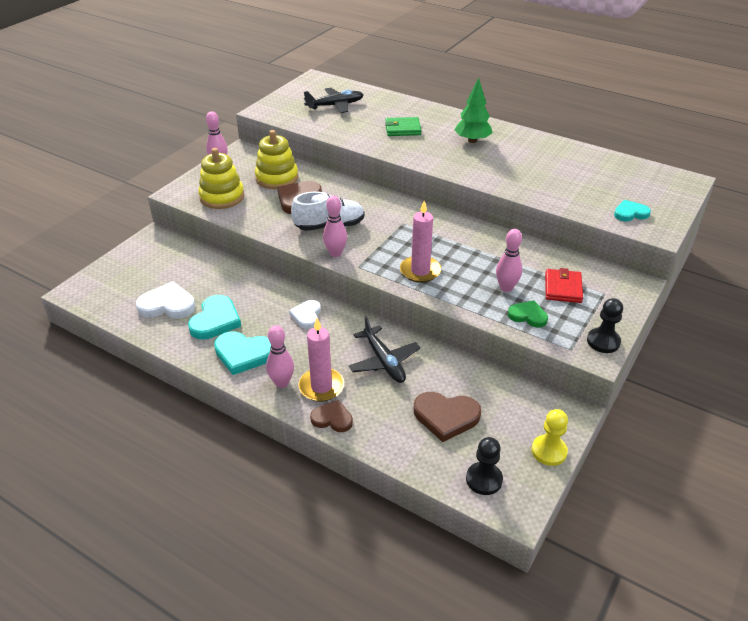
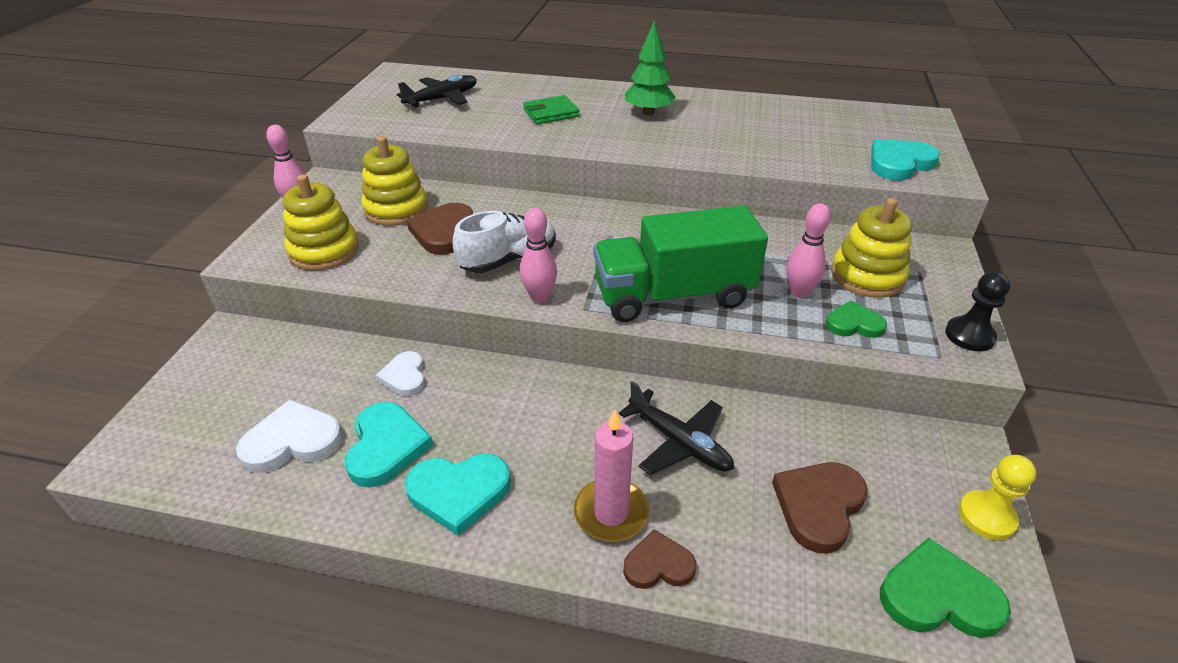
camera: 20 degrees left, 0 degrees up
pink bowling pin [266,325,294,388] -> none
white heart [289,300,321,329] -> white heart moved to [376,351,425,396]
pink candle [400,201,441,283] -> green truck [594,206,768,322]
brown heart [414,392,481,442] -> brown heart turned 135 degrees clockwise [772,462,868,554]
black pawn [466,437,503,495] -> green heart [880,538,1011,638]
red wallet [545,268,583,303] -> yellow stacking toy [831,198,912,298]
turquoise heart [614,200,651,222] -> turquoise heart [871,139,940,180], size x1.57

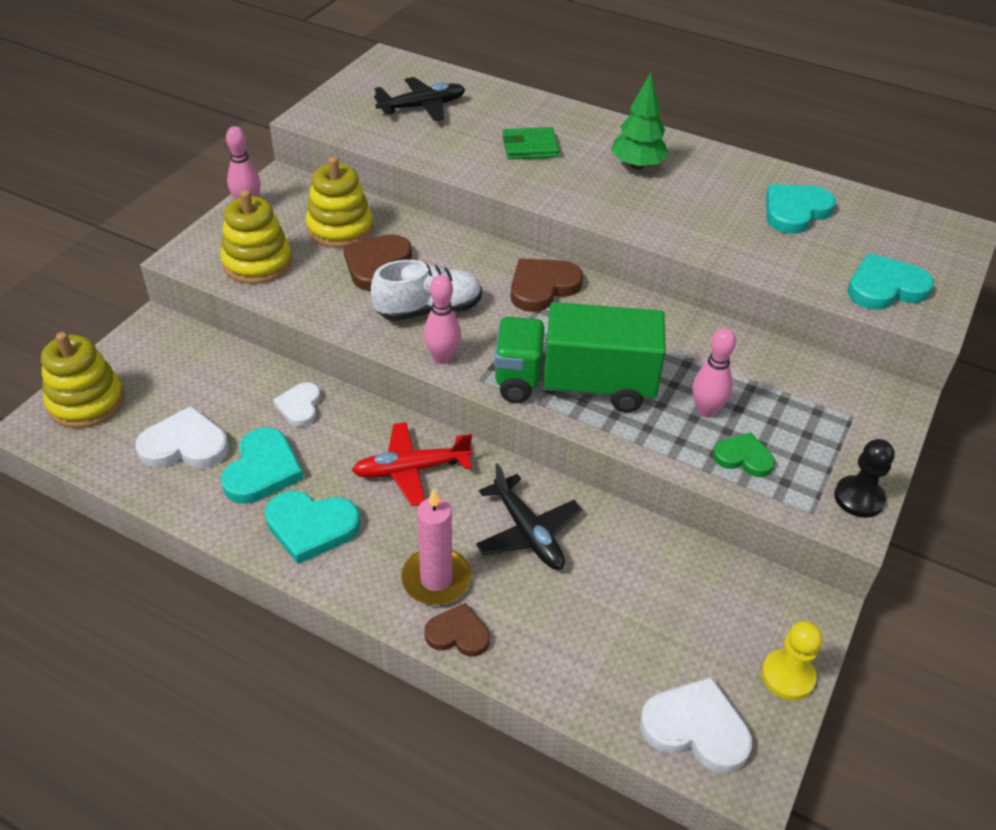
camera: 15 degrees right, 5 degrees up
brown heart [772,462,868,554] -> brown heart moved to [511,259,583,312]
yellow stacking toy [831,198,912,298] -> yellow stacking toy moved to [41,332,124,428]
green heart [880,538,1011,638] -> white heart [640,677,752,773]
none -> red plane [352,422,472,506]
none -> turquoise heart [766,184,836,234]

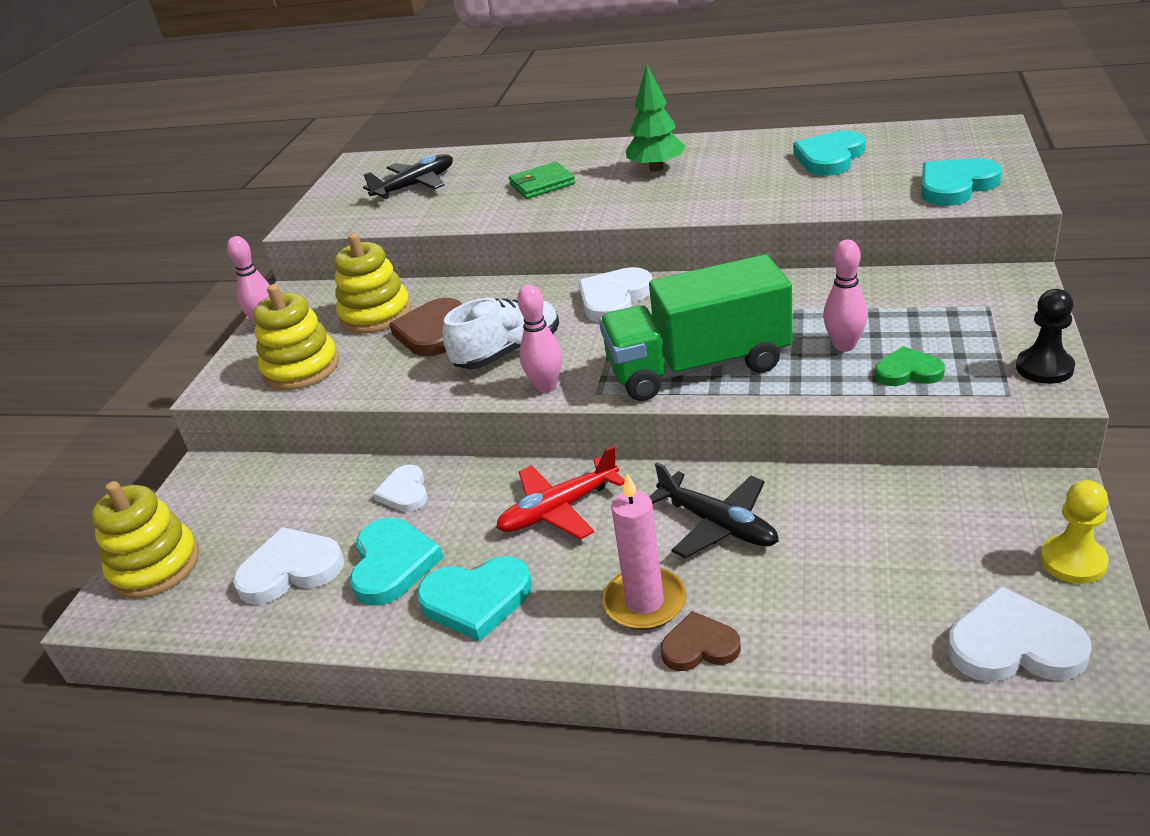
camera: 10 degrees left, 10 degrees down
brown heart [511,259,583,312] -> white heart [578,267,652,323]

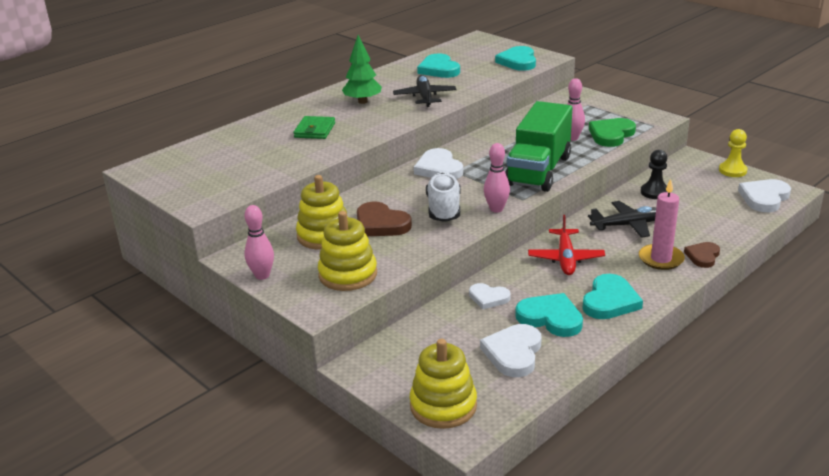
camera: 60 degrees left, 5 degrees down
black plane [363,154,453,199] -> black plane moved to [393,75,457,107]
green heart [875,346,945,386] -> green heart [589,118,636,147], size x1.57
black pawn [1016,289,1075,384] -> black pawn moved to [641,150,667,199]

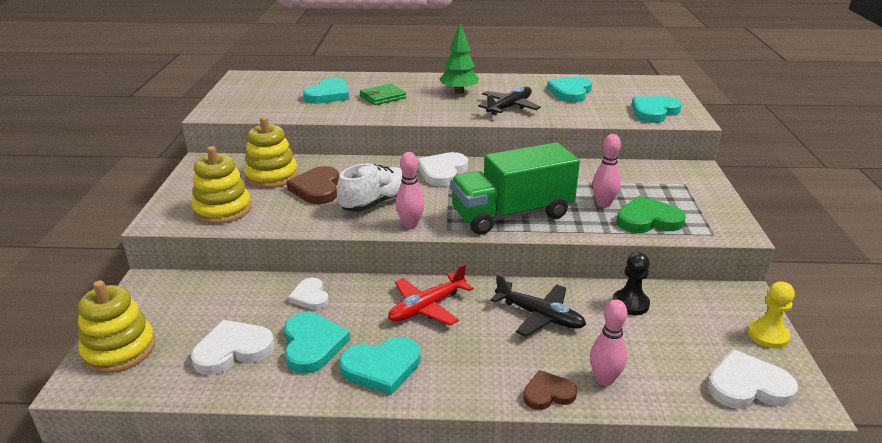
camera: 45 degrees right, 0 degrees up
pink bowling pin [244,205,274,280] -> pink bowling pin moved to [590,299,627,386]
pink candle [639,179,685,270] -> none
none -> turquoise heart [303,78,349,104]

